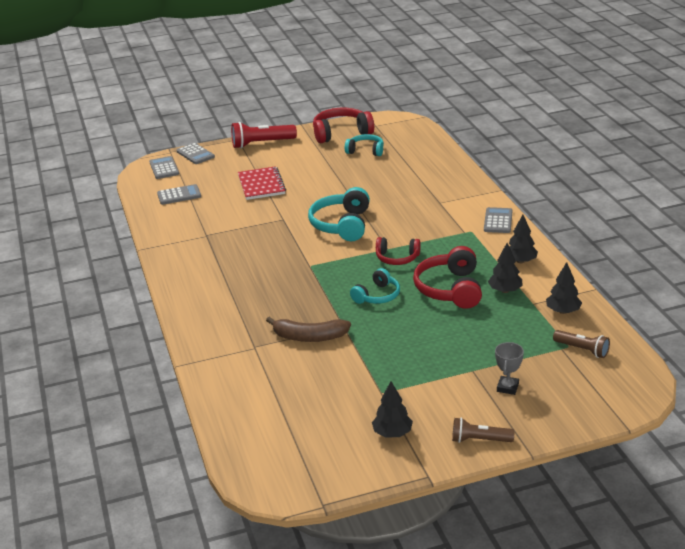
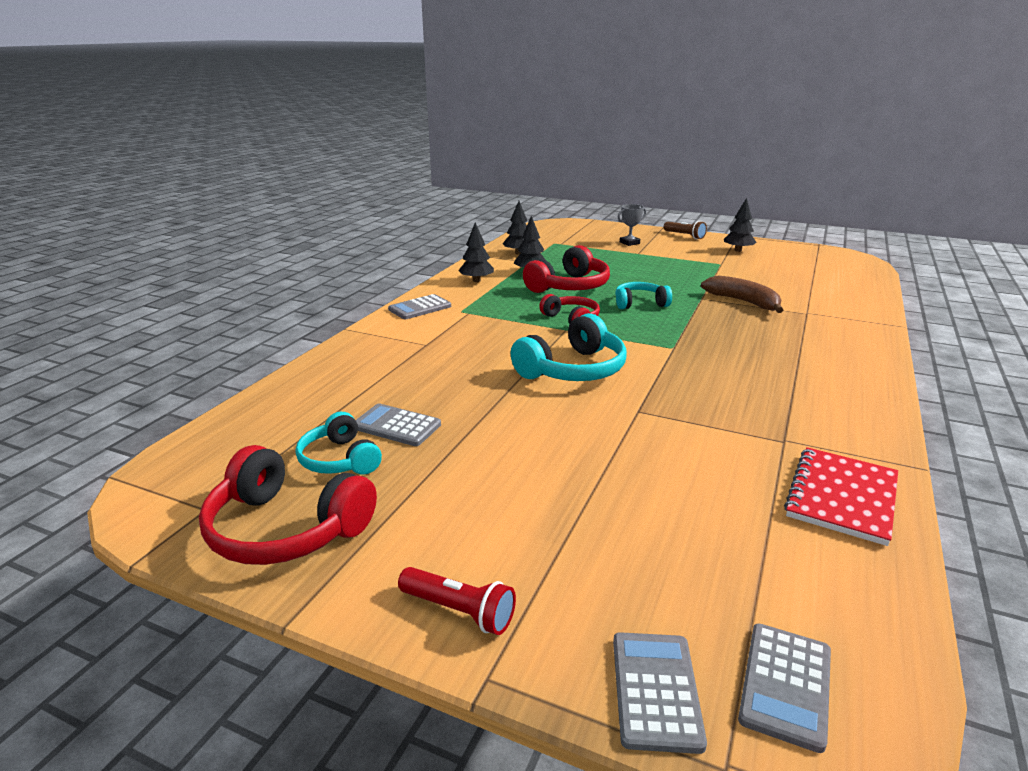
camera: 140 degrees left, 5 degrees down
grey calculator [157,184,201,205] -> grey calculator moved to [356,403,441,446]
red flashlight [231,122,297,149] -> red flashlight [398,567,516,635], size x0.62
red notebook [238,166,286,200] -> red notebook moved to [784,447,898,546]
brown flashlight [553,330,610,358] -> none

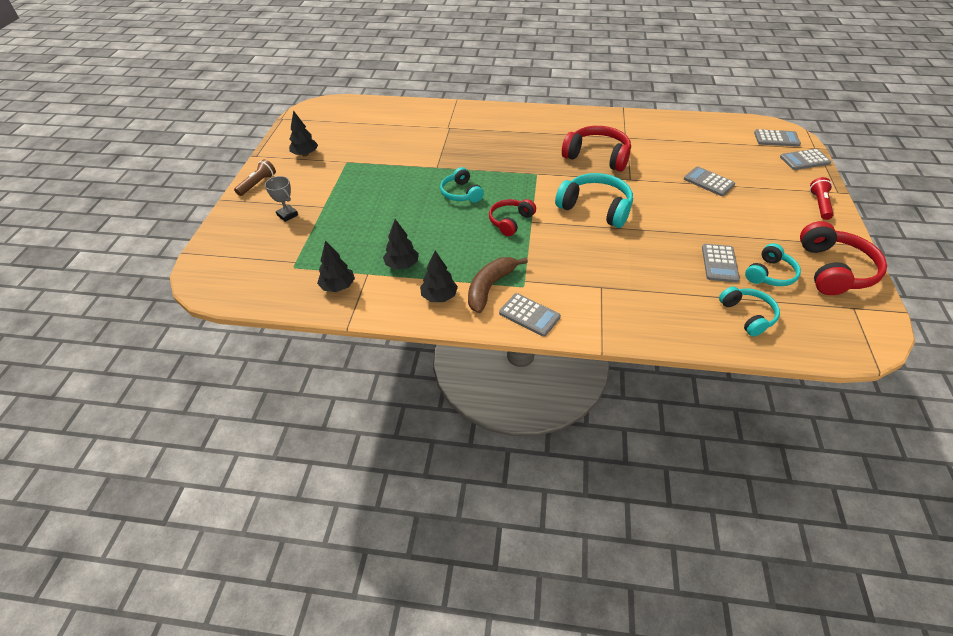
camera: 105 degrees left, 20 degrees up
red headphones [523,245,610,293] -> red headphones moved to [562,126,631,172]
brown banana [701,276,783,313] -> brown banana moved to [468,257,528,313]
red notebook [784,447,898,546] -> none
none -> grey calculator [684,166,735,196]
none -> turquoise headphones [719,287,780,336]

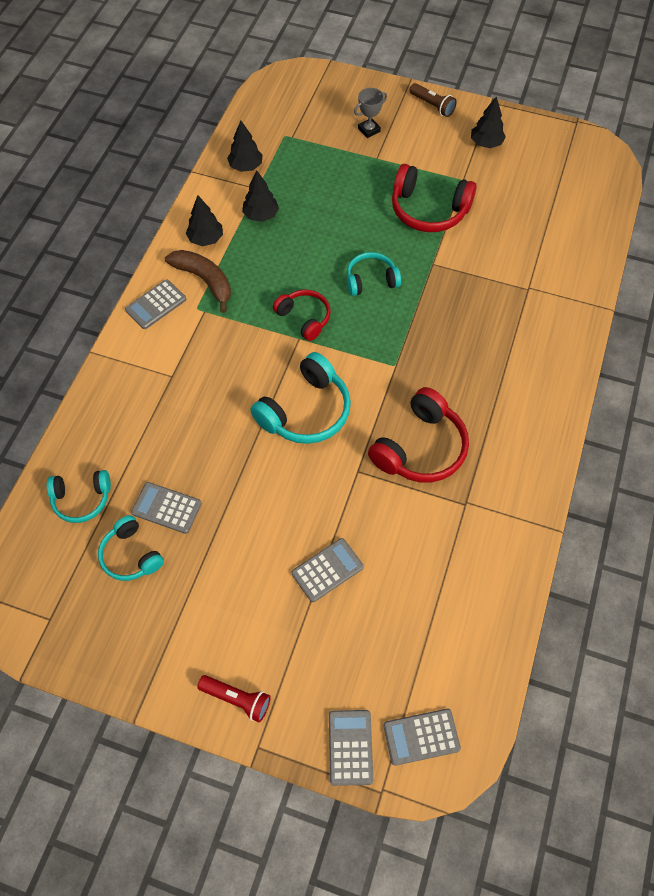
camera: 100 degrees right, 15 degrees up
grey calculator [754,129,801,147] -> grey calculator turned 60 degrees clockwise [383,709,461,766]
red headphones [800,221,887,295] -> red headphones moved to [392,164,477,232]

